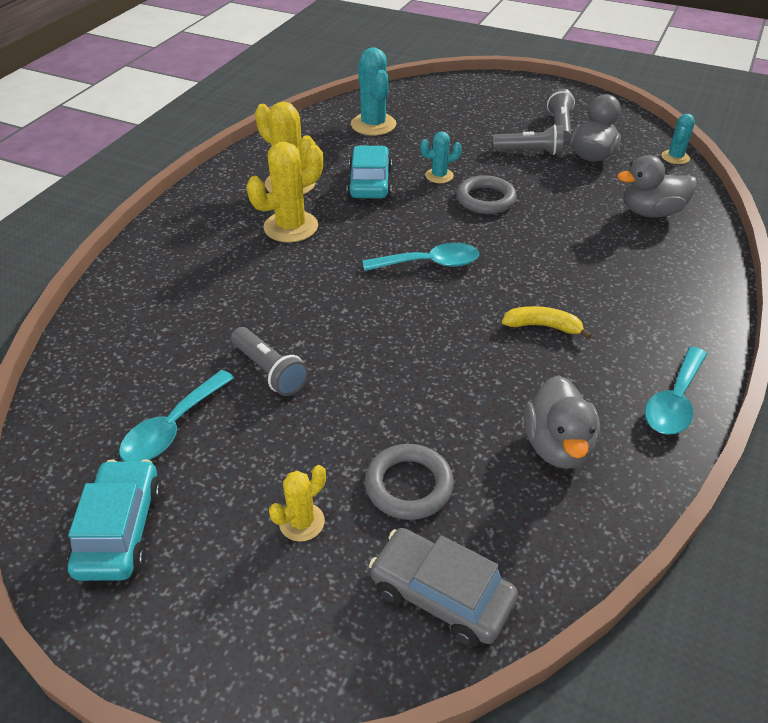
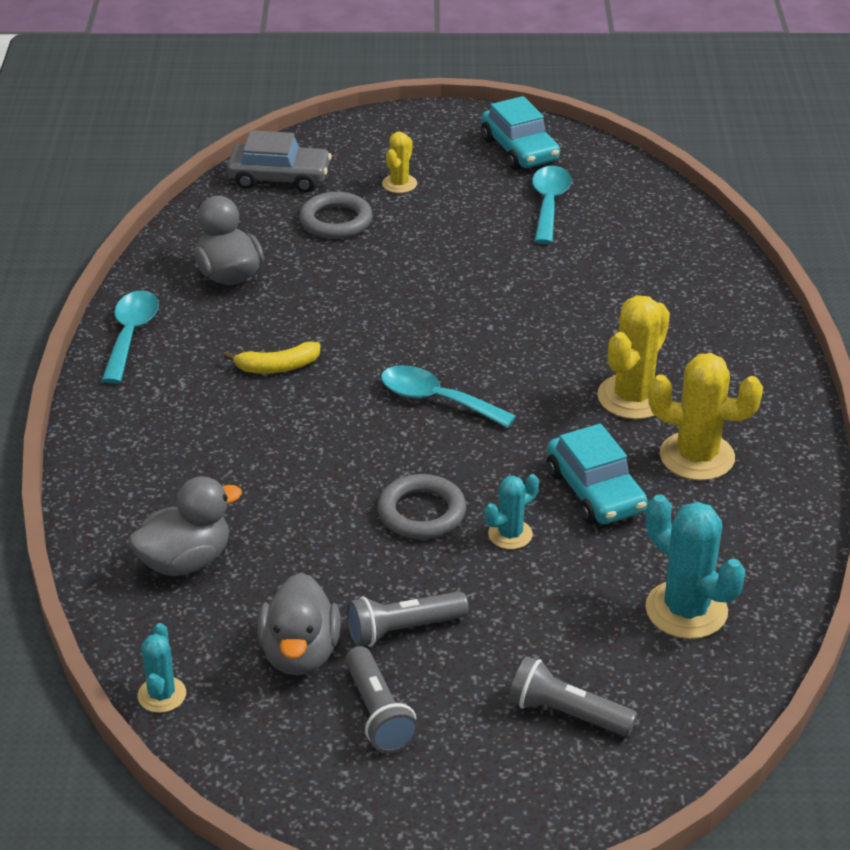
camera: 155 degrees right, 5 degrees down
grey flashlight [231,327,308,396] -> grey flashlight moved to [509,656,637,737]
turquoise spoon [363,243,479,271] -> turquoise spoon turned 60 degrees clockwise [381,365,516,428]

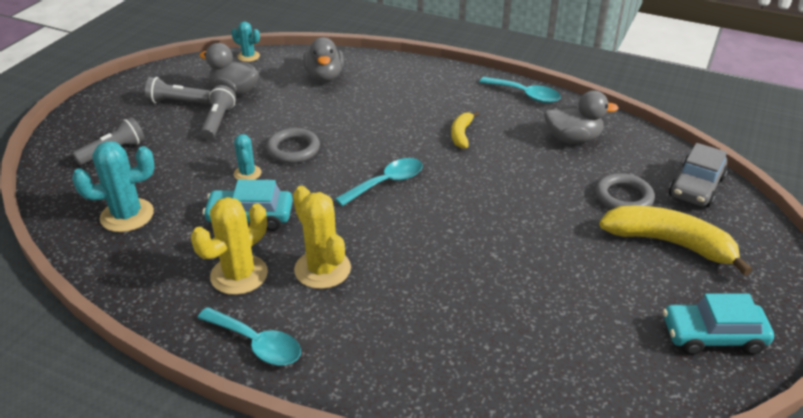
camera: 115 degrees right, 0 degrees up
yellow cactus [382,132,417,193] -> yellow banana [599,205,752,276]
turquoise spoon [532,166,572,244] -> turquoise spoon moved to [197,307,301,366]

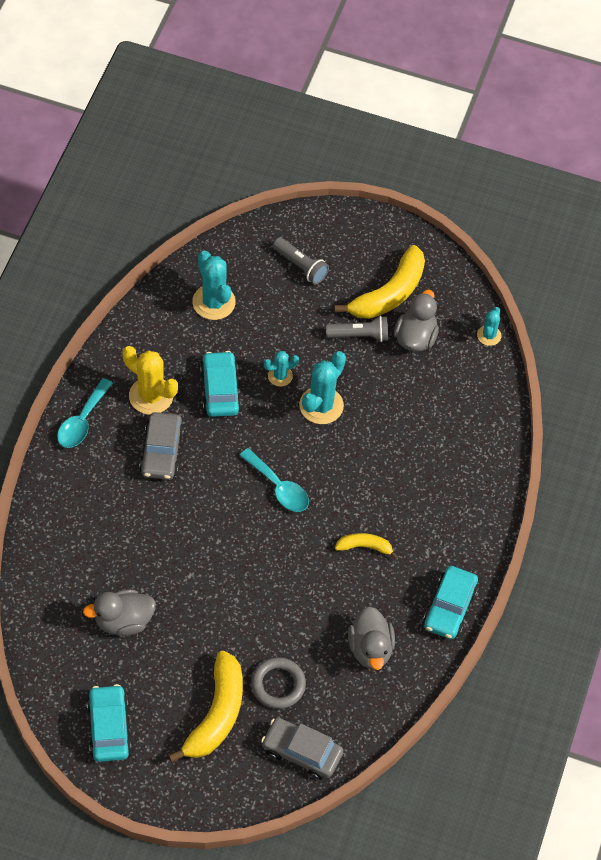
camera: 80 degrees right, 20 degrees up
grey flashlight [145,77,211,104] -> yellow banana [334,245,425,319]
grey ring [266,128,320,163] -> turquoise cactus [299,351,346,424]
yellow cactus [293,186,351,289] -> grey car [139,412,184,480]
grey duck [303,37,344,82] -> grey duck moved to [83,589,156,636]
turquoise spoon [479,77,561,103] -> turquoise car [423,566,478,639]

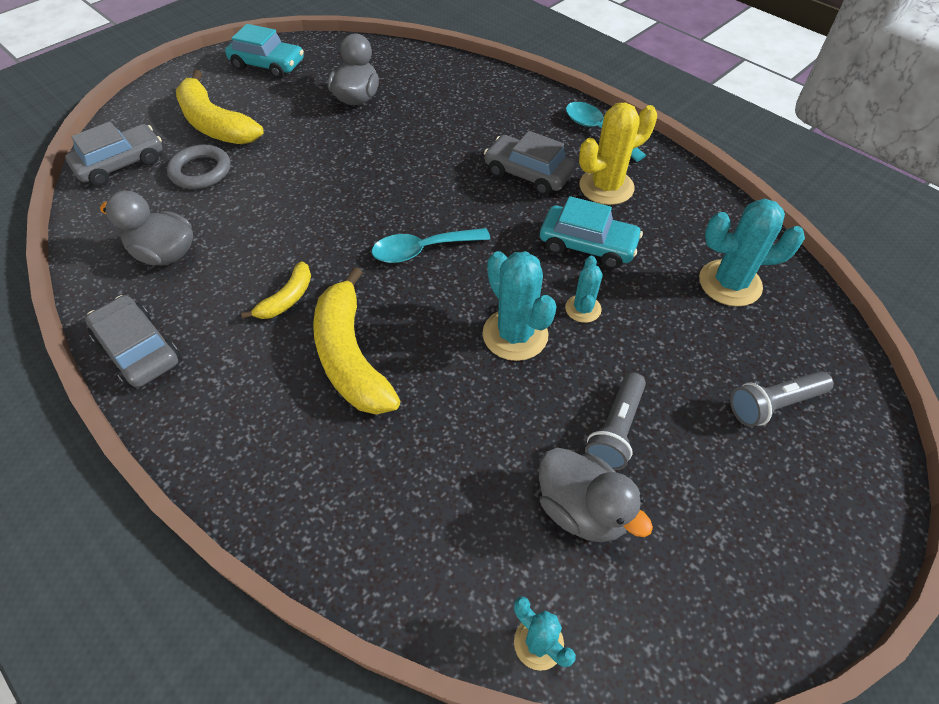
camera: 120 degrees right, 5 degrees down
yellow banana [334,245,425,319] -> yellow banana moved to [313,267,400,415]
turquoise car [423,566,478,639] -> grey car [85,295,180,388]

